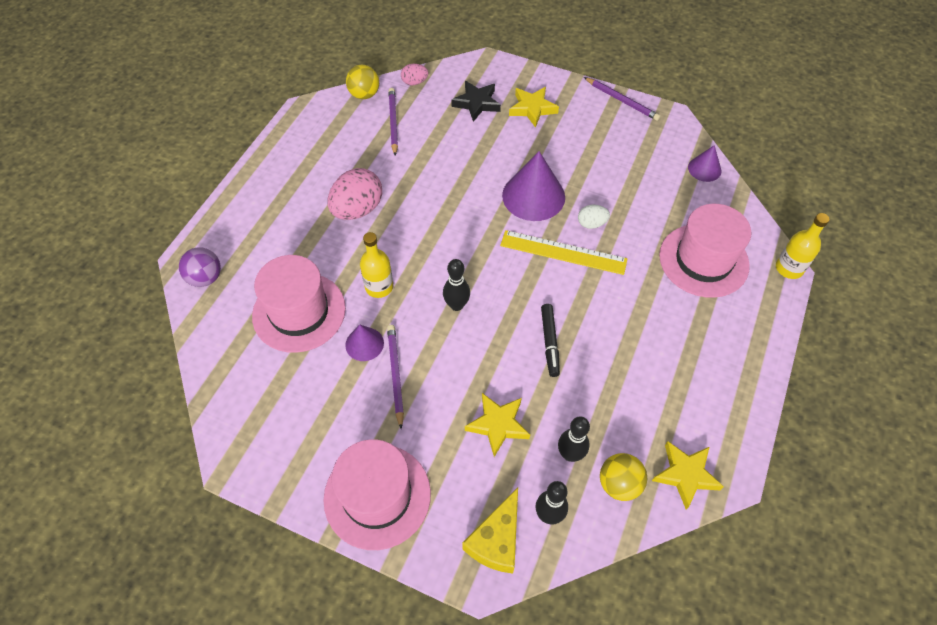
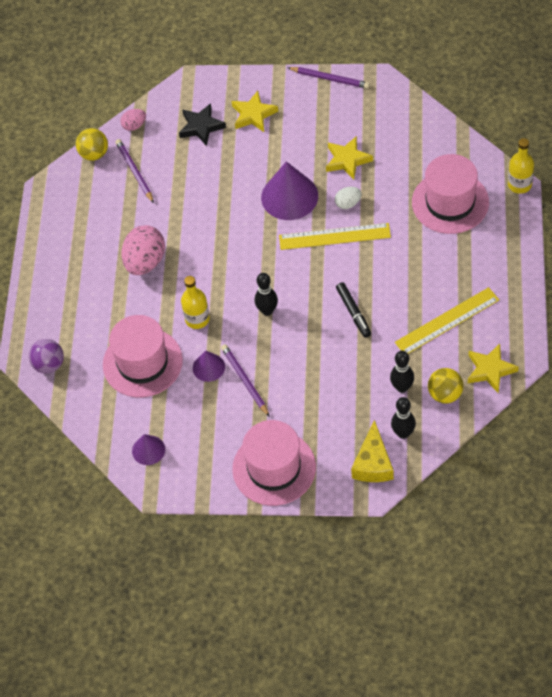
camera: 15 degrees left, 0 degrees up
yellow star [465,393,530,457] -> yellow star moved to [326,136,373,180]
purple cone [688,145,721,182] -> purple cone moved to [132,434,165,465]
none -> yellow ruler [395,287,499,354]

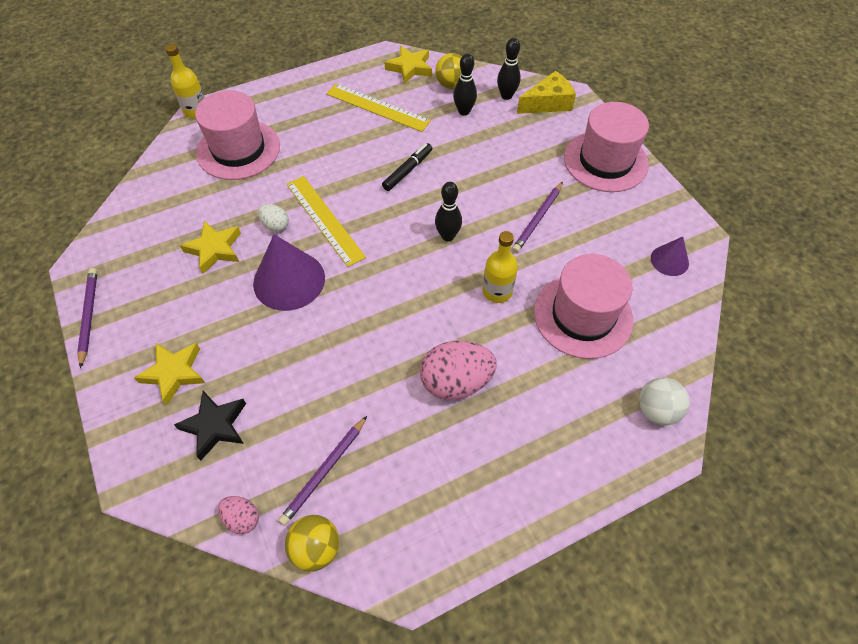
camera: 125 degrees left, 0 degrees up
purple ball [29,339,64,374] -> white ball [639,378,690,426]
purple cone [193,350,225,382] -> none

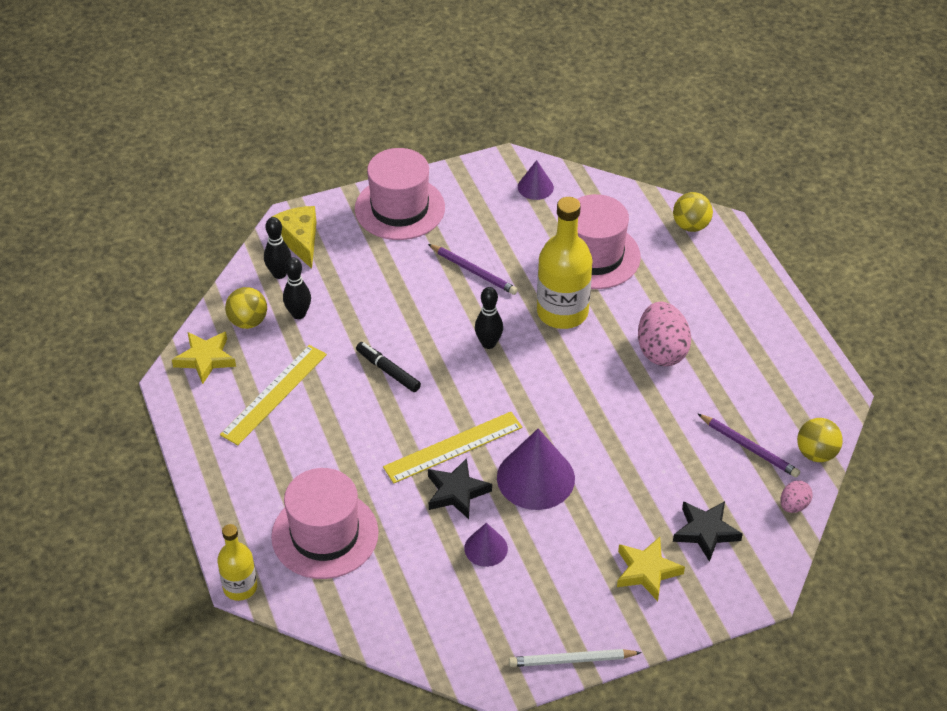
camera: 85 degrees left, 10 degrees down
purple pencil [77,268,97,368] -> white pencil [509,649,642,667]
yellow star [180,221,241,274] -> purple cone [464,523,508,567]
white egg [258,204,289,232] -> black star [428,458,492,519]
yellow bottle [483,231,518,303] -> yellow bottle [537,197,592,329], size x1.72
white ball [639,378,690,426] -> yellow ball [673,192,713,232]

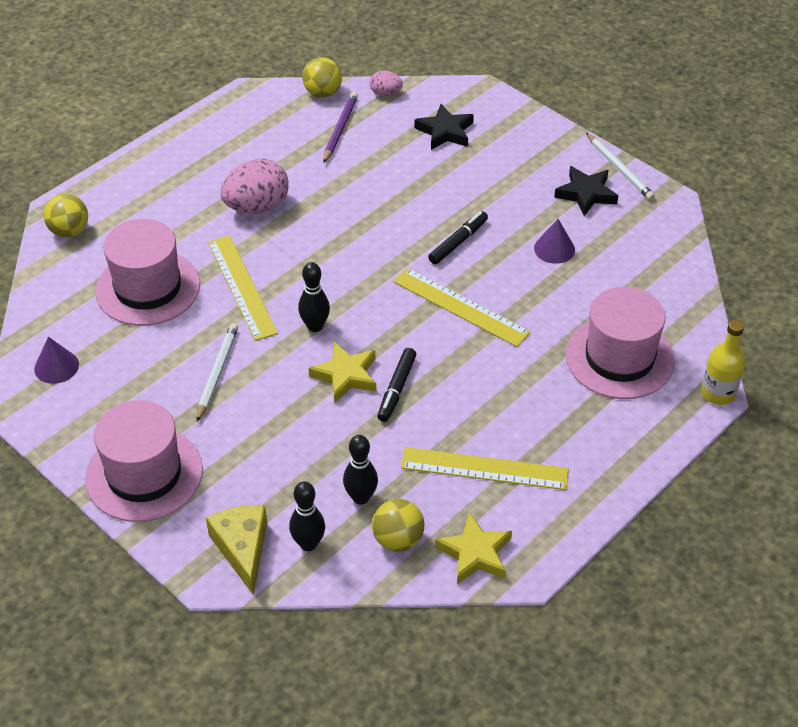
camera: 115 degrees left, 0 degrees up
yellow cheese [272,206,317,269] -> yellow cheese turned 120 degrees clockwise [206,505,267,595]
purple pencil [428,244,518,295] -> white pencil [197,323,238,422]
black star [428,458,492,519] -> black star moved to [554,166,618,216]
purple cone [497,428,575,510] -> black marker [428,211,488,264]
yellow bottle [537,197,592,329] -> yellow ruler [208,235,278,341]
yellow star [617,537,685,601] -> yellow star moved to [308,342,376,403]

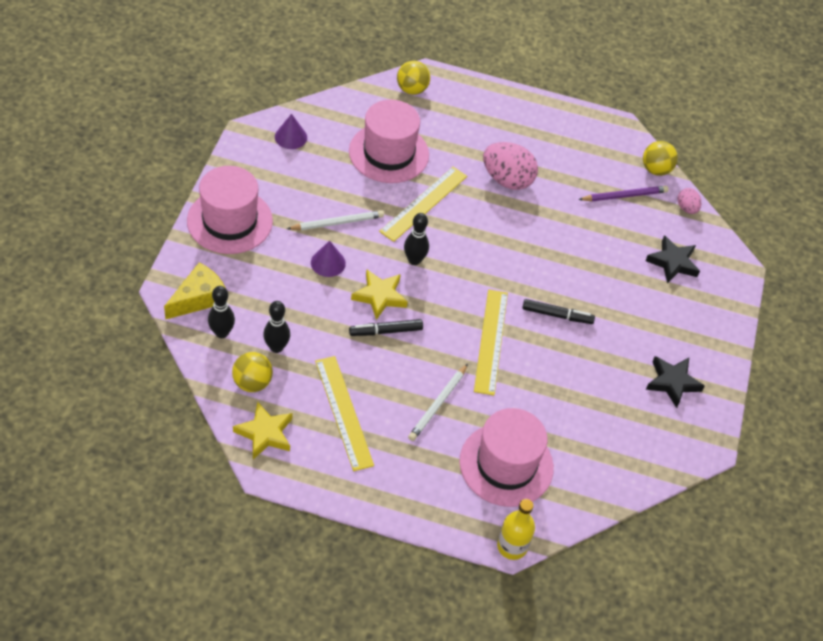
camera: 55 degrees right, 5 degrees up
purple cone [534,219,575,264] -> purple cone moved to [311,241,346,277]
white pencil [586,133,655,200] -> white pencil moved to [408,364,468,441]

